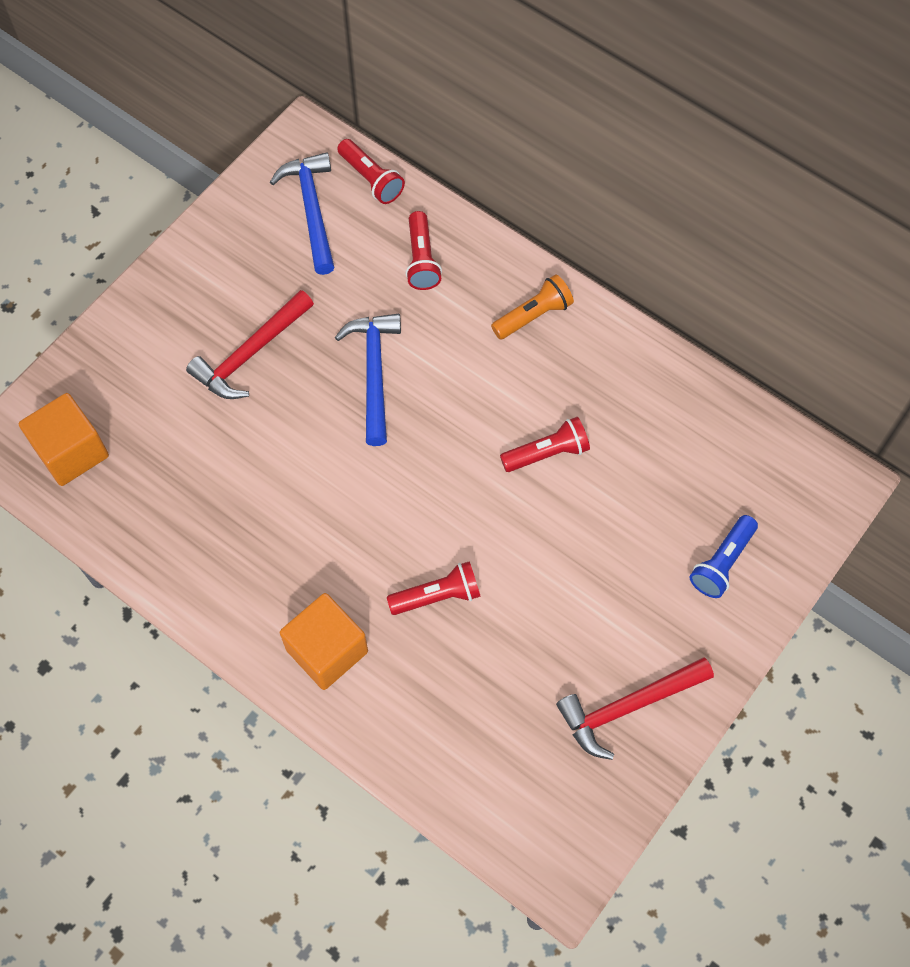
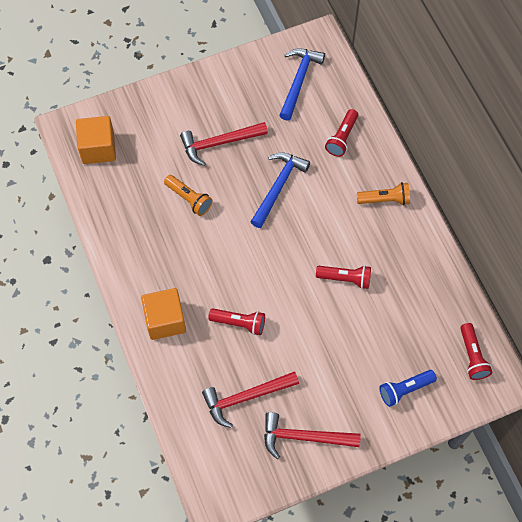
camera: 30 degrees right, 0 degrees up
red flashlight [337,139,405,204] -> red flashlight moved to [460,323,492,380]
none -> orange flashlight [164,175,212,216]
none -> red hammer [202,371,299,428]

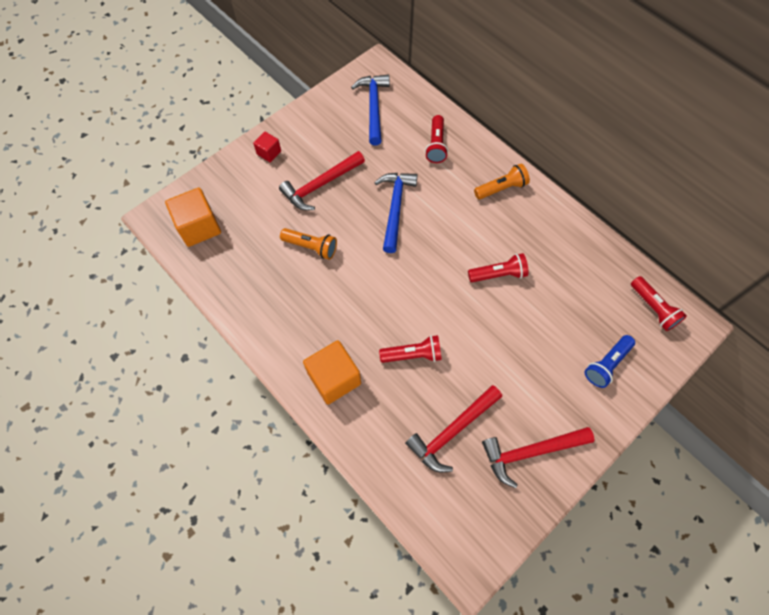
camera: 20 degrees left, 0 degrees up
none -> red cube [253,132,281,162]

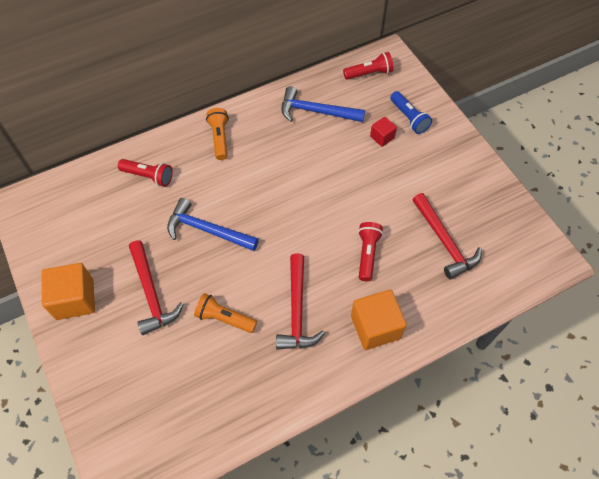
camera: 75 degrees left, 5 degrees down
orange cube [165,188,221,247] -> orange cube moved to [41,263,95,320]
red cube [253,132,281,162] -> red cube moved to [370,117,397,147]
orange flashlight [280,228,337,260] -> orange flashlight turned 105 degrees counterclockwise [194,293,257,333]
blue hammer [351,74,390,145] -> blue hammer moved to [282,86,365,122]
red flashlight [468,253,528,282] -> none
red hammer [482,427,594,488] -> red hammer moved to [276,253,325,350]

